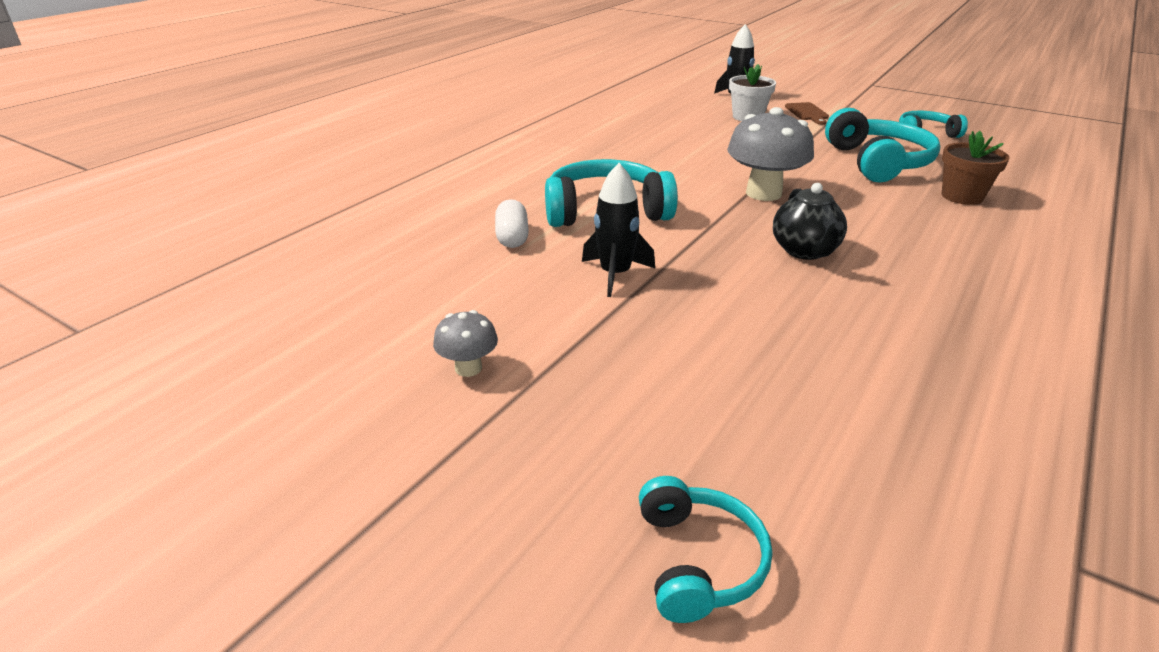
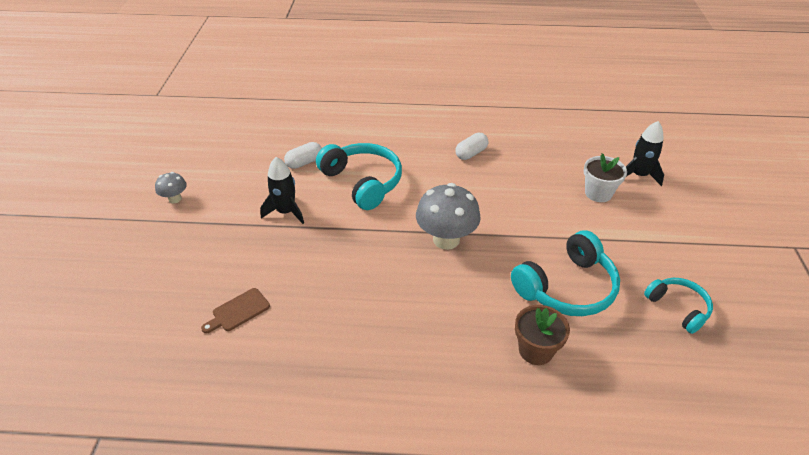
camera: 60 degrees right, 10 degrees up
turquoise headphones [639,476,772,623] -> none
black teapot [773,183,847,260] -> none
brown cutting board [785,102,829,125] -> brown cutting board moved to [201,288,270,333]
none -> white capsule [455,133,488,160]

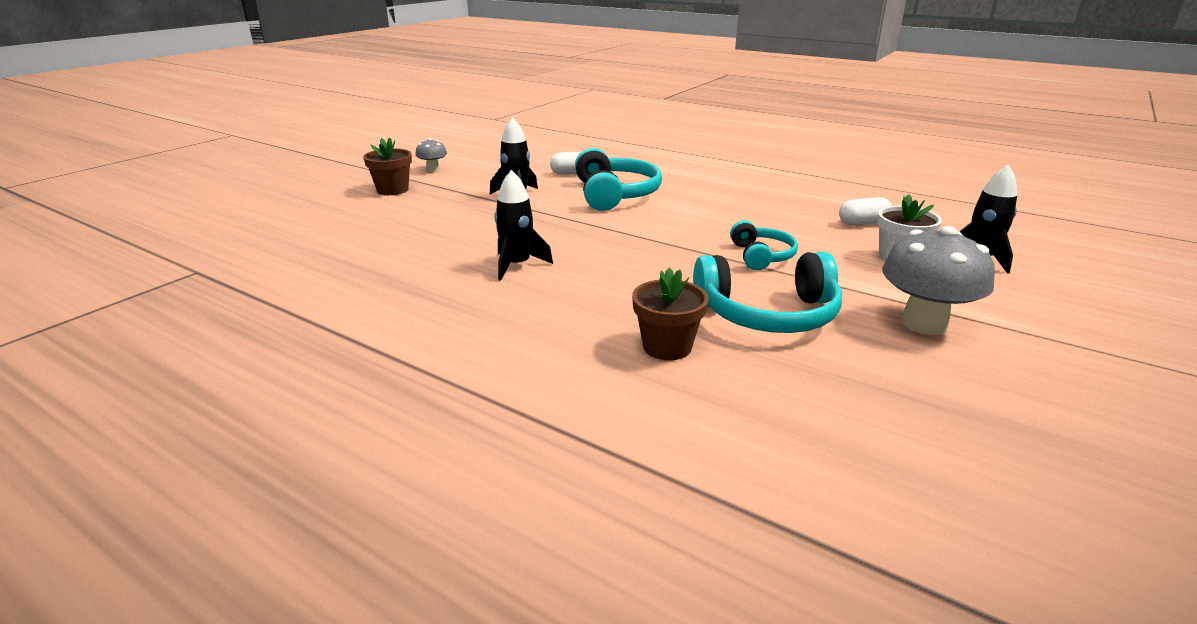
camera: 30 degrees right, 15 degrees down
brown cutting board [201,288,270,333] -> none
grey mushroom [416,183,481,250] -> grey mushroom moved to [882,226,995,335]
white capsule [455,133,488,160] -> white capsule moved to [839,197,892,225]
turquoise headphones [644,278,713,334] -> turquoise headphones moved to [730,220,798,270]
none -> brown flower pot [363,138,412,195]
none -> black rocket [495,170,553,281]

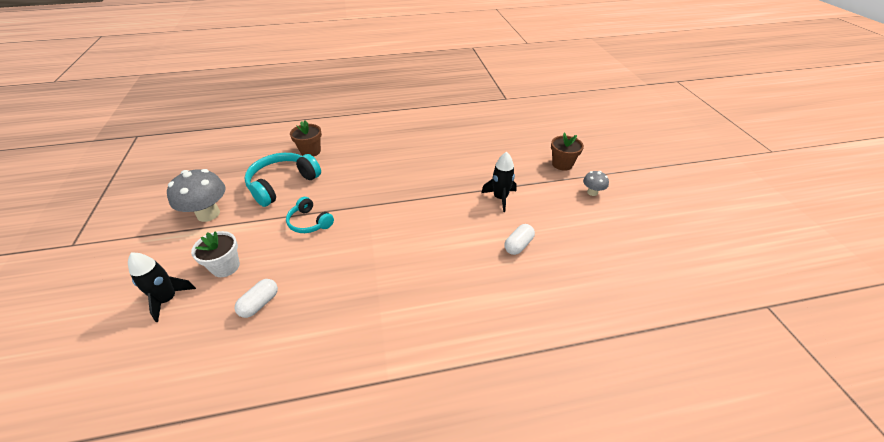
camera: 135 degrees right, 15 degrees up
black rocket [495,170,553,281] -> none
turquoise headphones [575,148,662,211] -> none

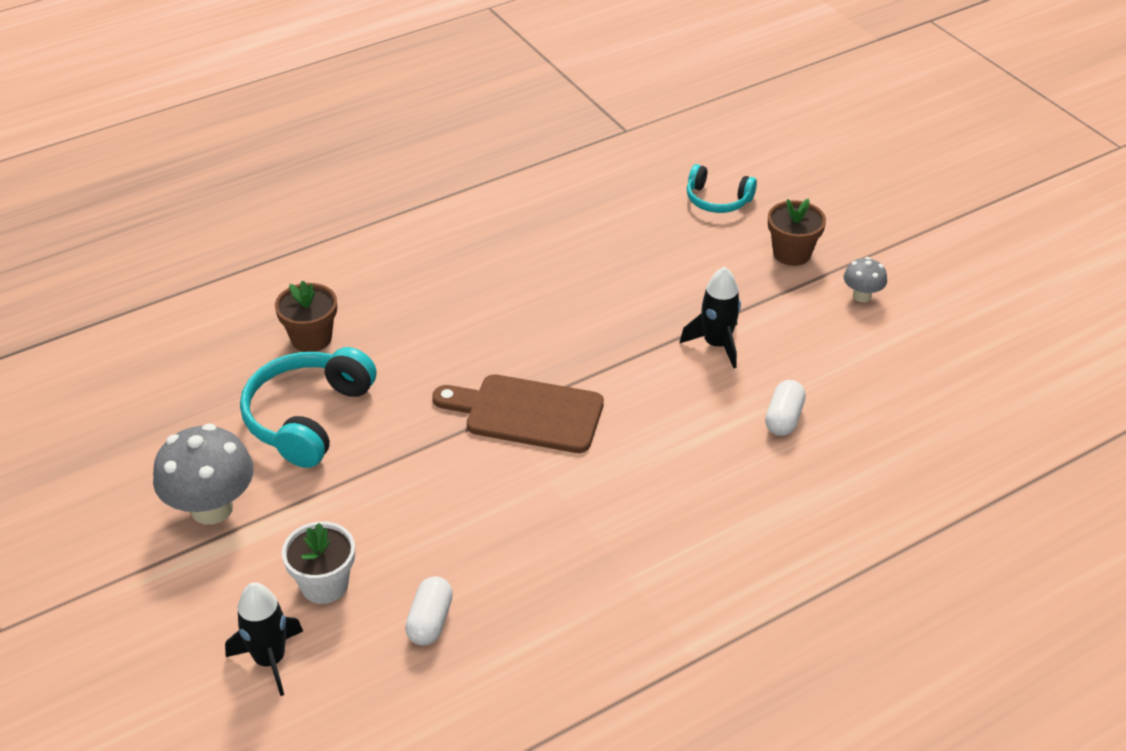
camera: 20 degrees left, 0 degrees up
turquoise headphones [286,197,334,233] -> turquoise headphones moved to [687,164,757,213]
none -> brown cutting board [432,374,604,453]

